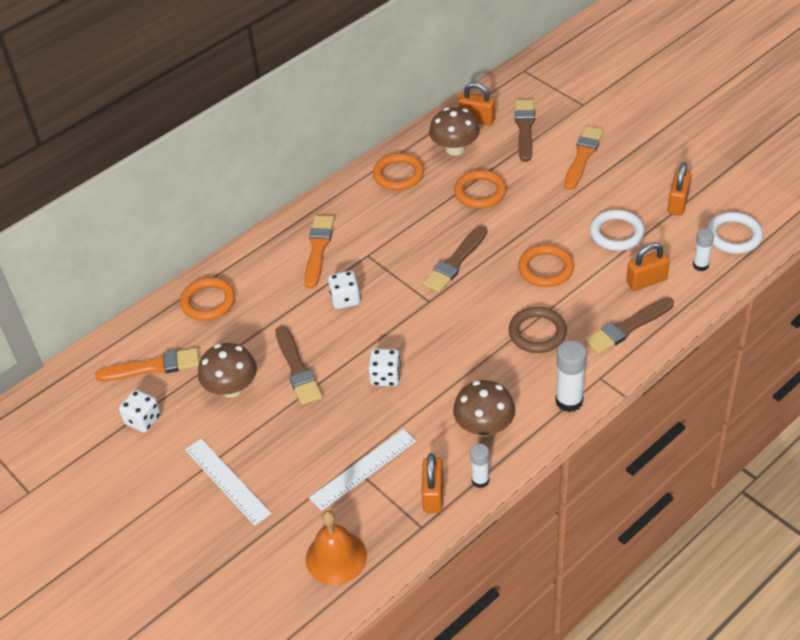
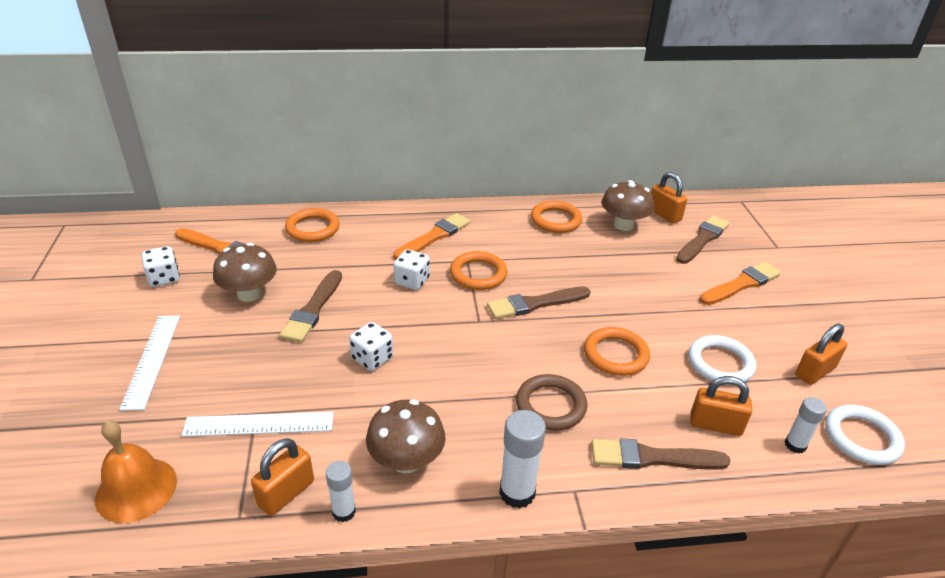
camera: 30 degrees right, 10 degrees down
orange ring [454,170,507,209] -> orange ring moved to [450,251,507,290]

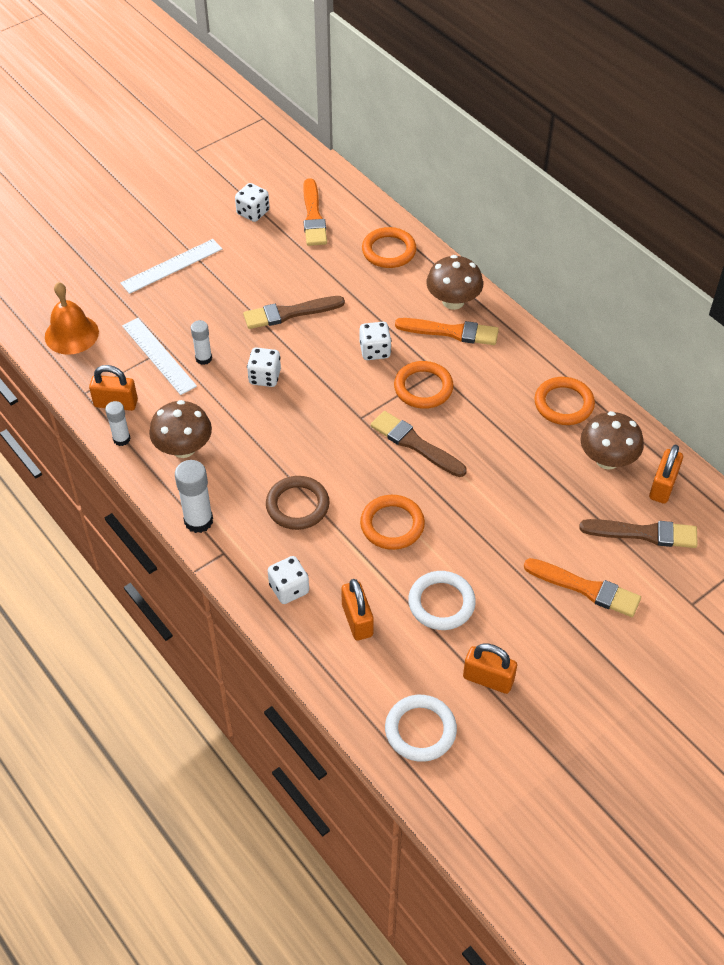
camera: 60 degrees right, 15 degrees up
brown mushroom [213,243,277,302] -> brown mushroom moved to [426,255,483,310]
brown brush [591,438,731,469] -> white dice [268,556,309,604]
white glue stick [785,397,827,454] -> white glue stick moved to [191,320,212,365]

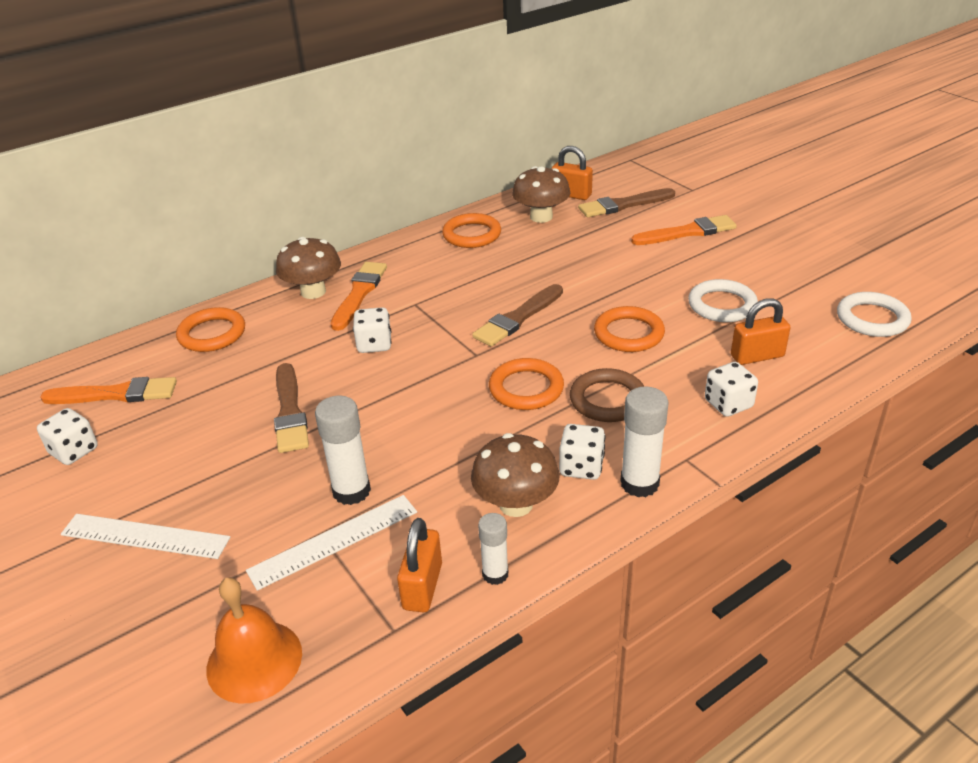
camera: 85 degrees left, 15 degrees down
white ruler [120,239,222,294] -> white ruler turned 45 degrees counterclockwise [61,514,230,559]
white glue stick [191,320,212,365] -> white glue stick [315,396,371,505], size x1.60
white dice [247,347,281,387] -> white dice moved to [559,424,605,480]
orange ring [394,361,454,409] -> orange ring moved to [489,358,564,410]
orange padlock [463,643,517,694] -> none
orange brush [524,558,641,617] -> orange brush turned 45 degrees clockwise [631,215,737,245]
brown brush [579,519,698,548] -> brown brush turned 120 degrees counterclockwise [578,188,675,217]

